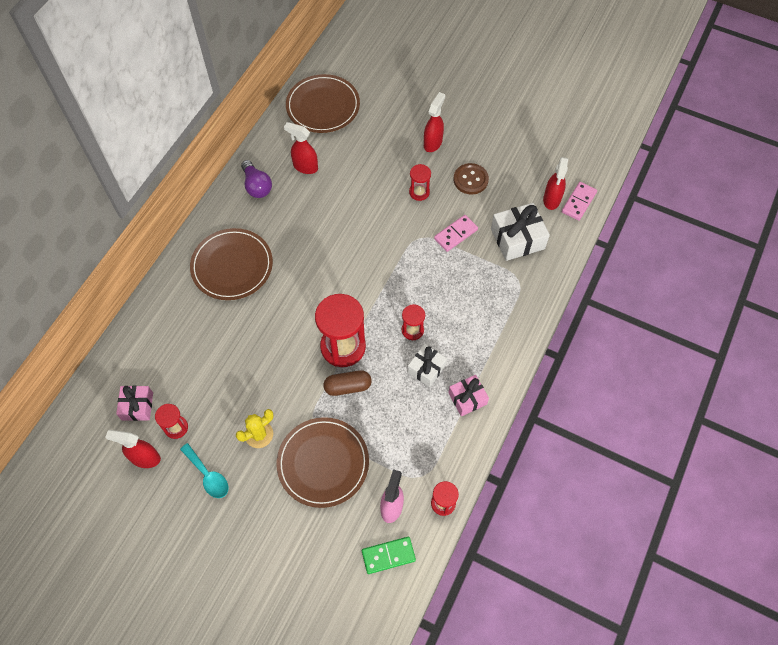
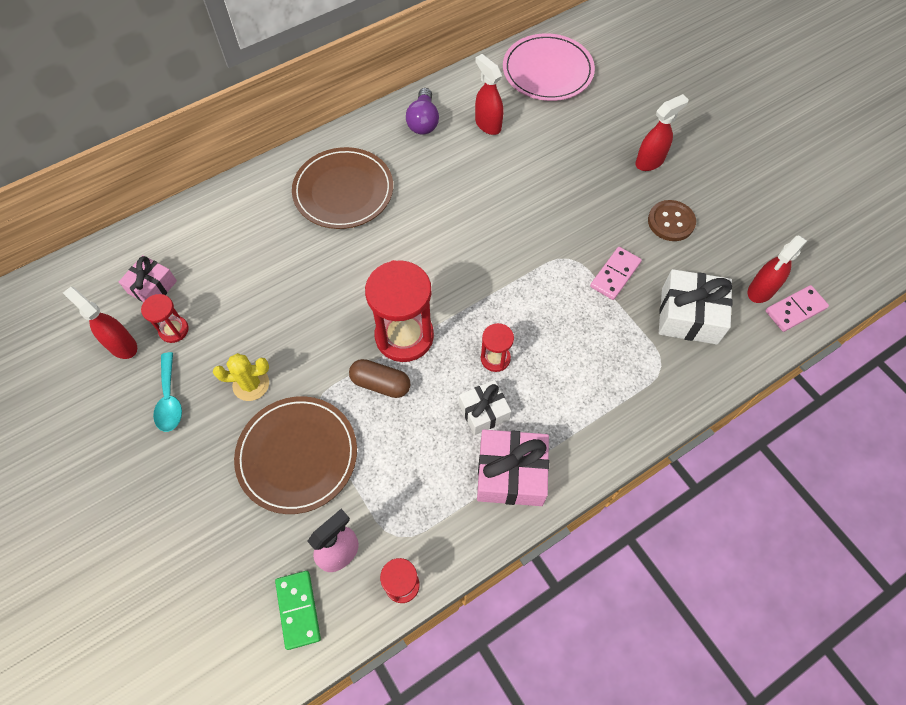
camera: 30 degrees right, 0 degrees up
brown plate [286,74,360,133] -> pink plate [503,33,595,101]
green domino [362,537,416,574] -> green domino turned 60 degrees clockwise [275,571,321,650]
red hourglass [409,164,431,201] -> none
pink domino [434,215,478,252] -> pink domino turned 45 degrees counterclockwise [590,247,642,300]
pink gift [448,375,489,416] -> pink gift [477,430,549,506], size x1.59

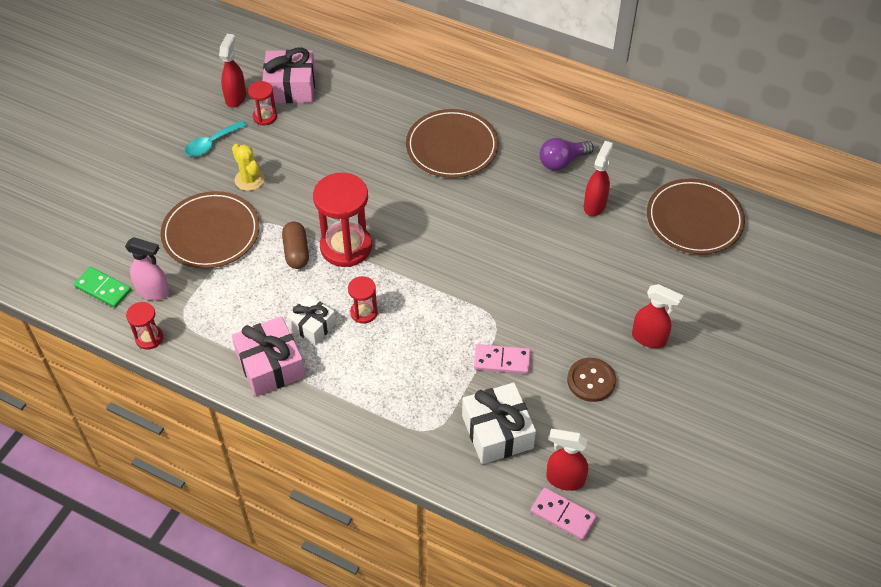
camera: 60 degrees right, 10 degrees down
pink gift [119,255,177,302] -> pink gift [262,47,316,103], size x1.59
green domino [275,571,321,650] -> green domino turned 75 degrees clockwise [74,267,131,308]
pink plate [503,33,595,101] -> brown plate [647,178,745,254]

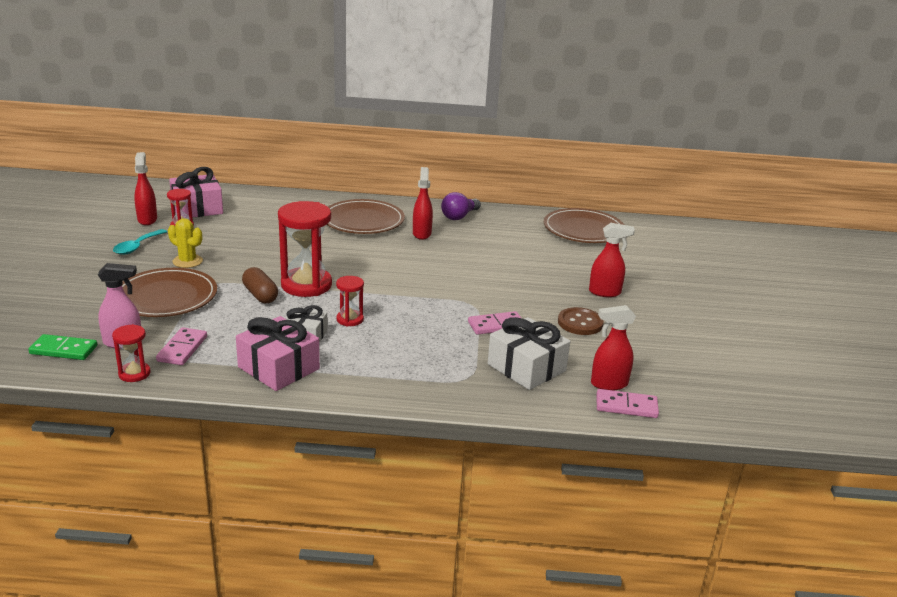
camera: 25 degrees left, 25 degrees down
red spray bottle [584,141,613,216] -> red spray bottle moved to [413,167,433,240]
none -> pink domino [156,327,207,365]

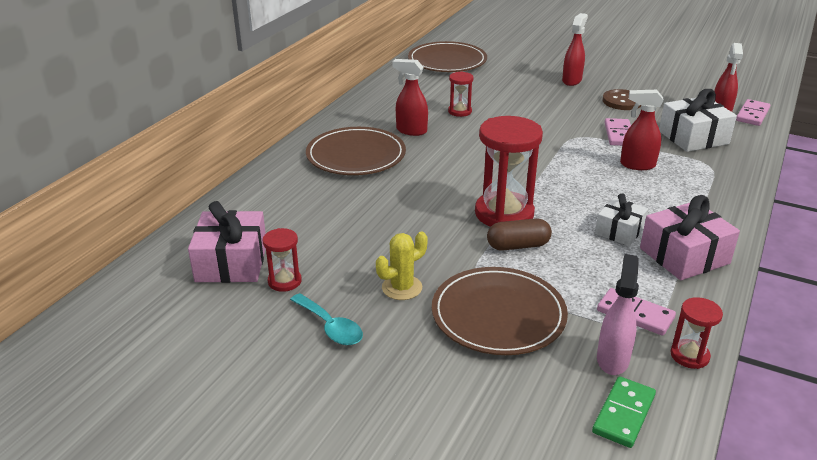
camera: 65 degrees left, 5 degrees up
red spray bottle [134,152,157,225] -> red spray bottle moved to [620,90,664,170]
red hourglass [336,276,364,326] -> red hourglass moved to [448,71,474,117]
purple light bulb [441,192,481,220] -> none

